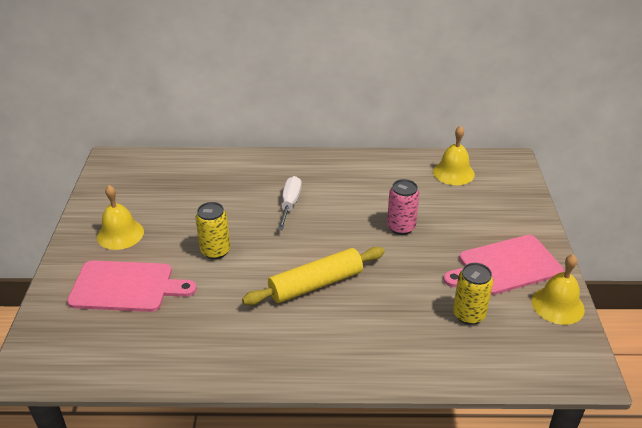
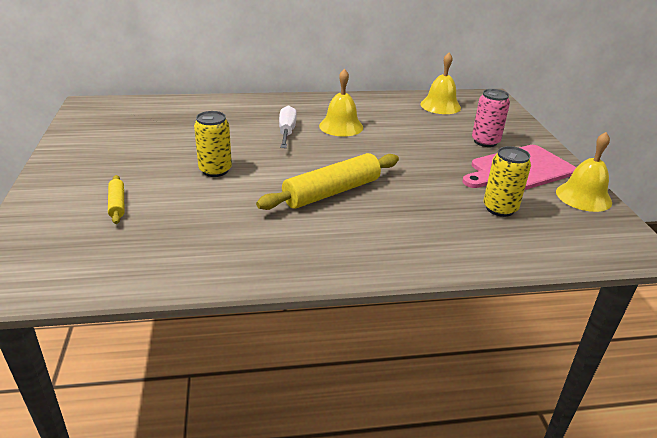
camera: 10 degrees left, 5 degrees down
pink cutting board [67,260,197,312] -> yellow rolling pin [108,175,125,224]
yellow bell [97,185,144,250] -> yellow bell moved to [319,69,363,136]
pink can [387,179,420,235] -> pink can moved to [472,89,510,147]

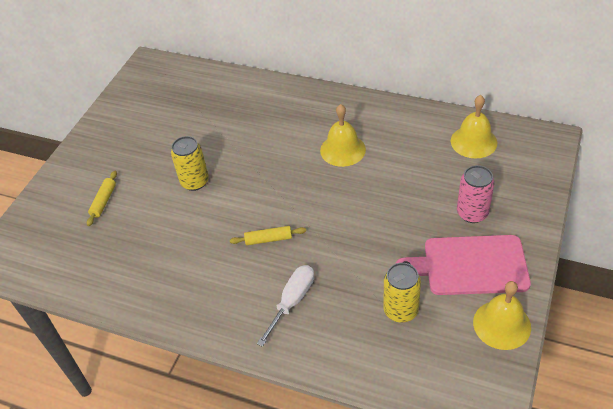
camera: 35 degrees right, 15 degrees up
yellow rolling pin [256,153,399,210] -> yellow rolling pin [230,226,306,245], size x0.49
white screwdriver [279,105,296,148] -> white screwdriver moved to [257,265,314,347]

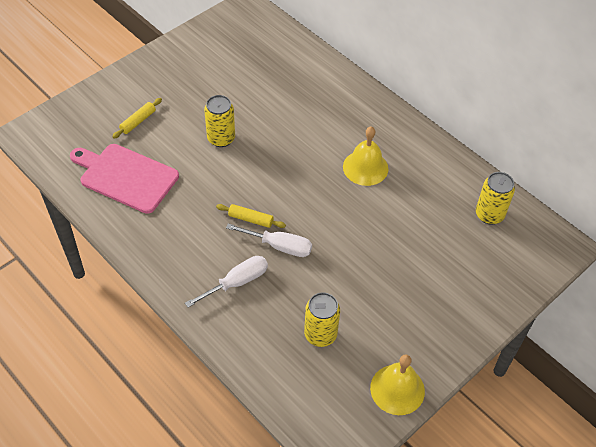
camera: 20 degrees right, 5 degrees up
pink cutting board [396,235,531,295] -> pink cutting board moved to [70,144,179,214]
yellow bell [451,95,497,158] -> yellow can [476,172,515,225]
pink can [457,165,495,223] -> none
none -> white screwdriver [226,224,312,257]

